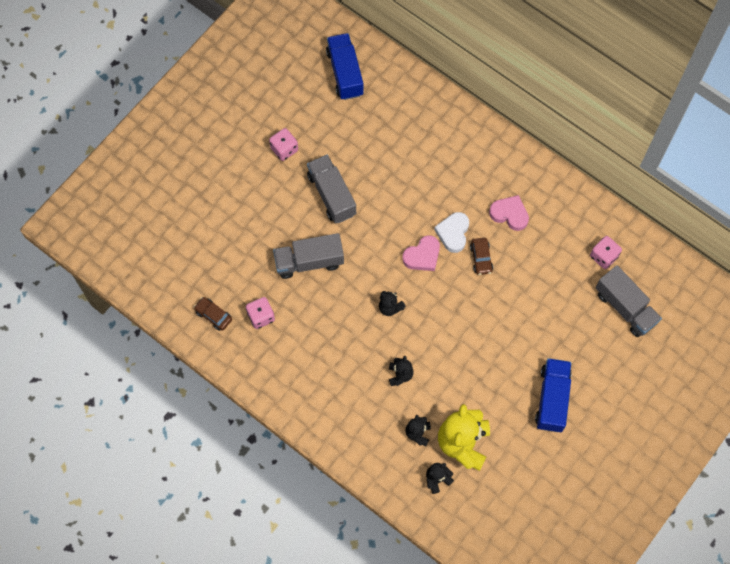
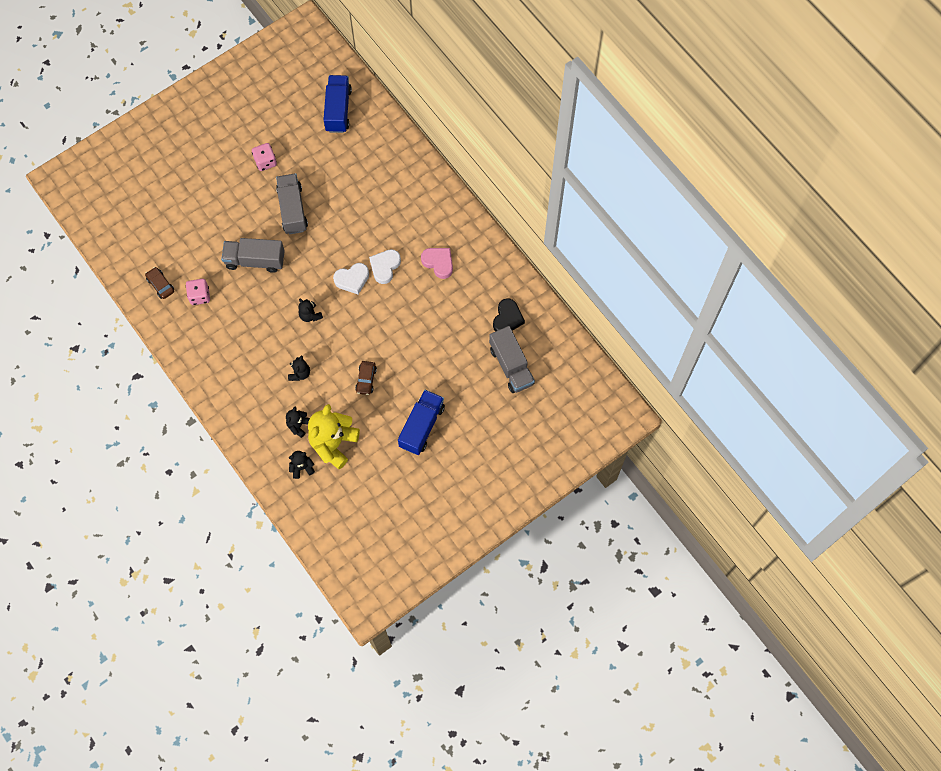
camera: 15 degrees right, 0 degrees up
pink heart [402,235,440,271] -> white heart [333,263,369,295]
brown car [470,238,493,275] -> brown car moved to [355,361,377,395]
pink dice [590,236,622,269] -> black heart [493,298,525,332]

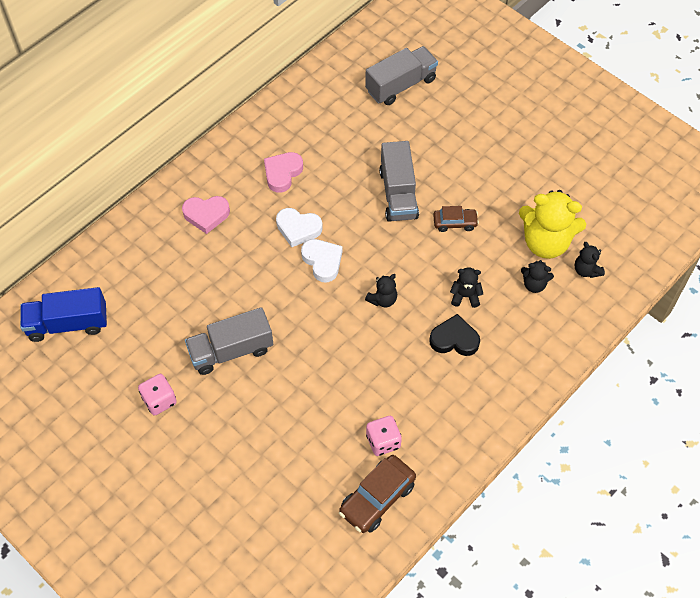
camera: 100 degrees left, 10 degrees down
brown car [145,267,174,299] -> brown car [339,455,416,533], size x1.65
grey truck [221,238,285,273] -> grey truck moved to [379,141,419,222]
blue truck [398,390,445,455] -> none
black heart [493,298,525,332] -> black heart moved to [429,314,480,356]
none -> pink heart [182,196,230,234]

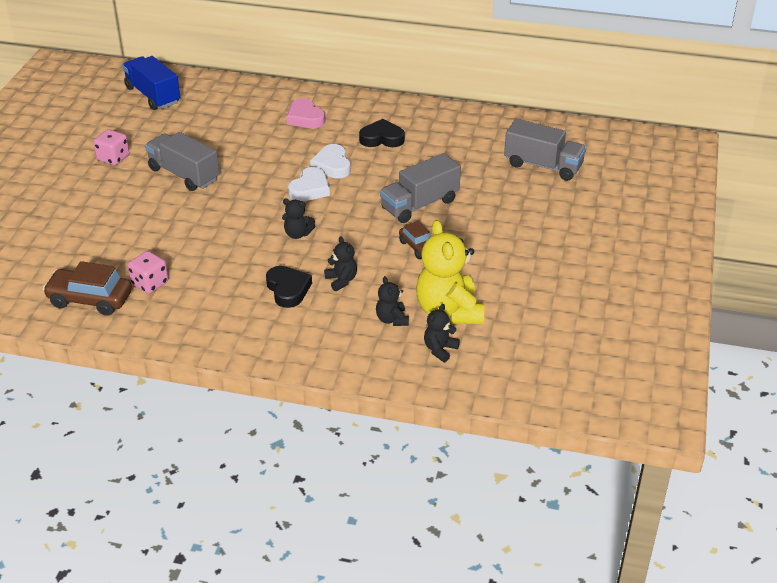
camera: 60 degrees right, 20 degrees down
pink heart [264,152,303,193] -> black heart [359,119,405,147]

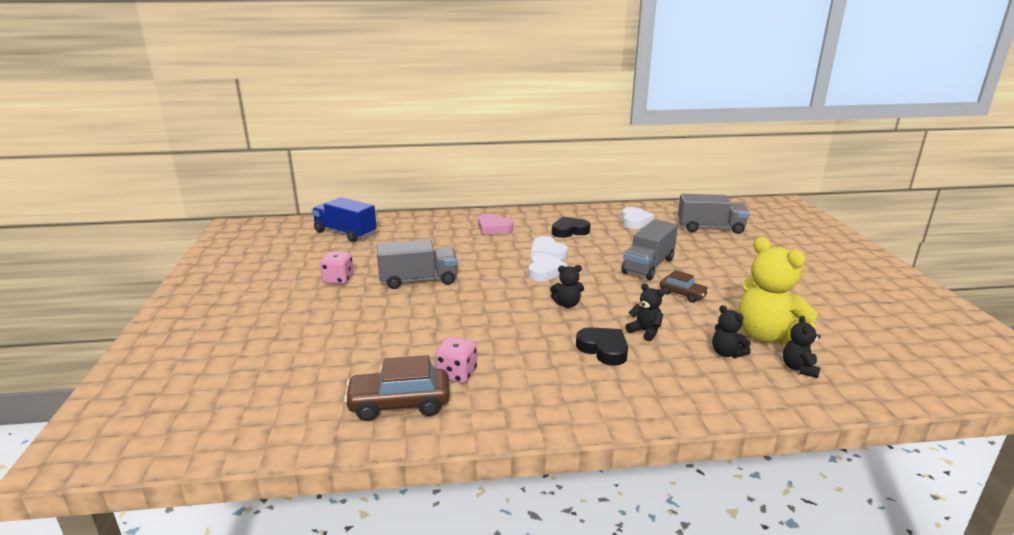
camera: 20 degrees left, 15 degrees down
grey truck [145,132,220,191] -> grey truck turned 150 degrees clockwise [377,239,458,289]
none -> white heart [621,207,654,229]

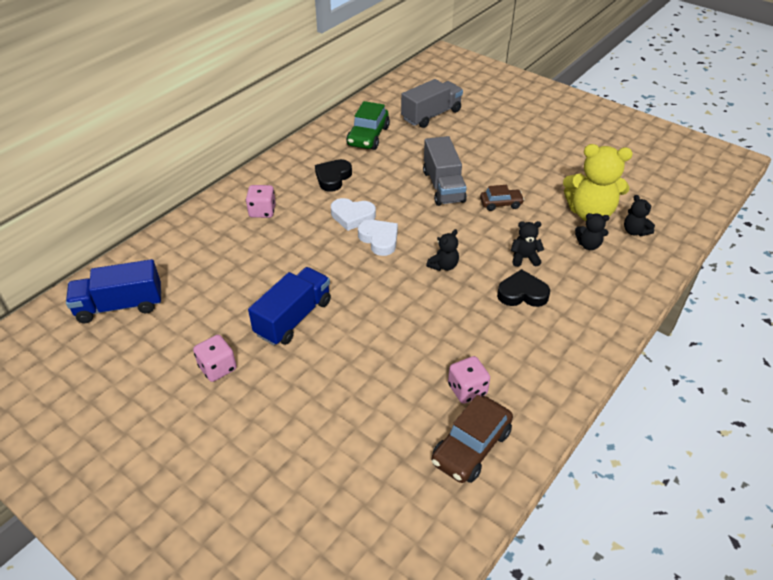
camera: 45 degrees left, 20 degrees up
grey truck [377,239,458,289] -> blue truck [248,267,331,346]
pink heart [478,214,513,234] -> pink dice [246,185,276,218]
white heart [621,207,654,229] -> green car [346,101,390,150]

